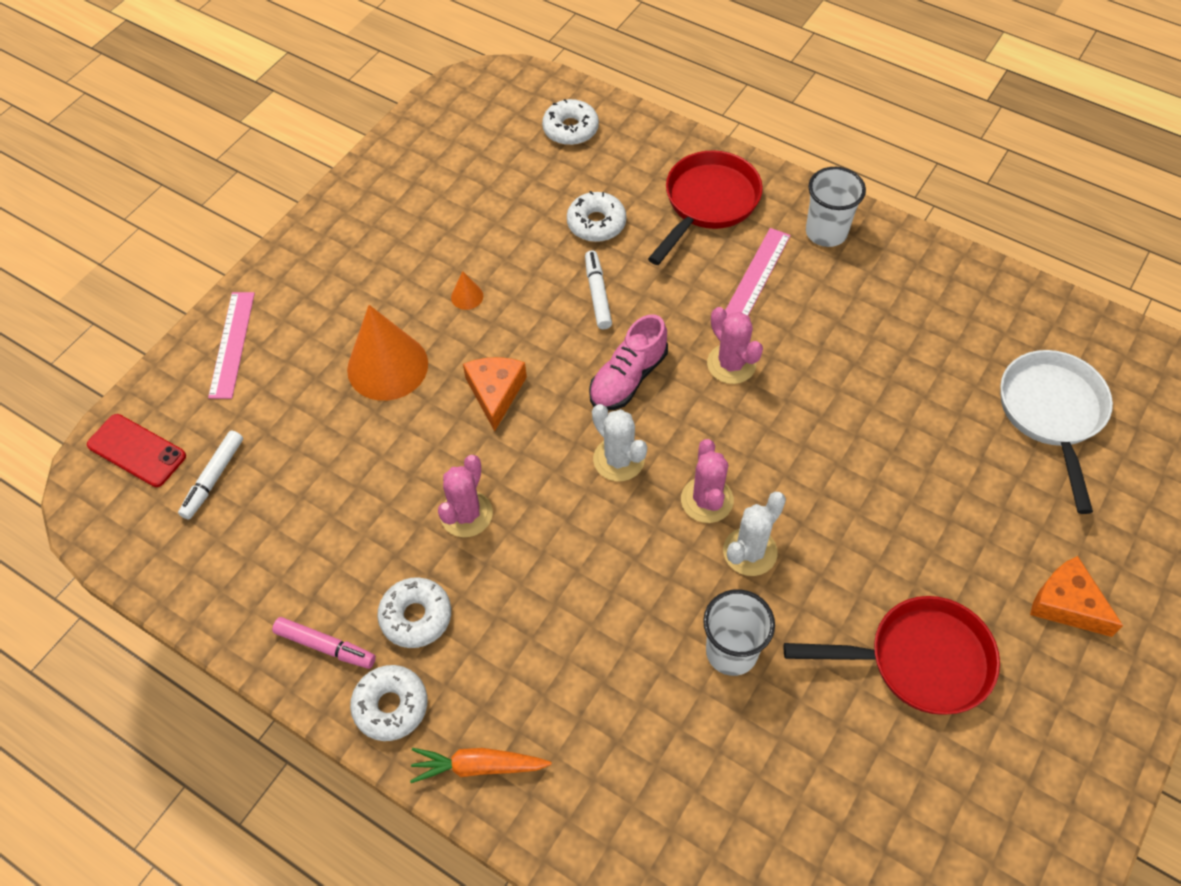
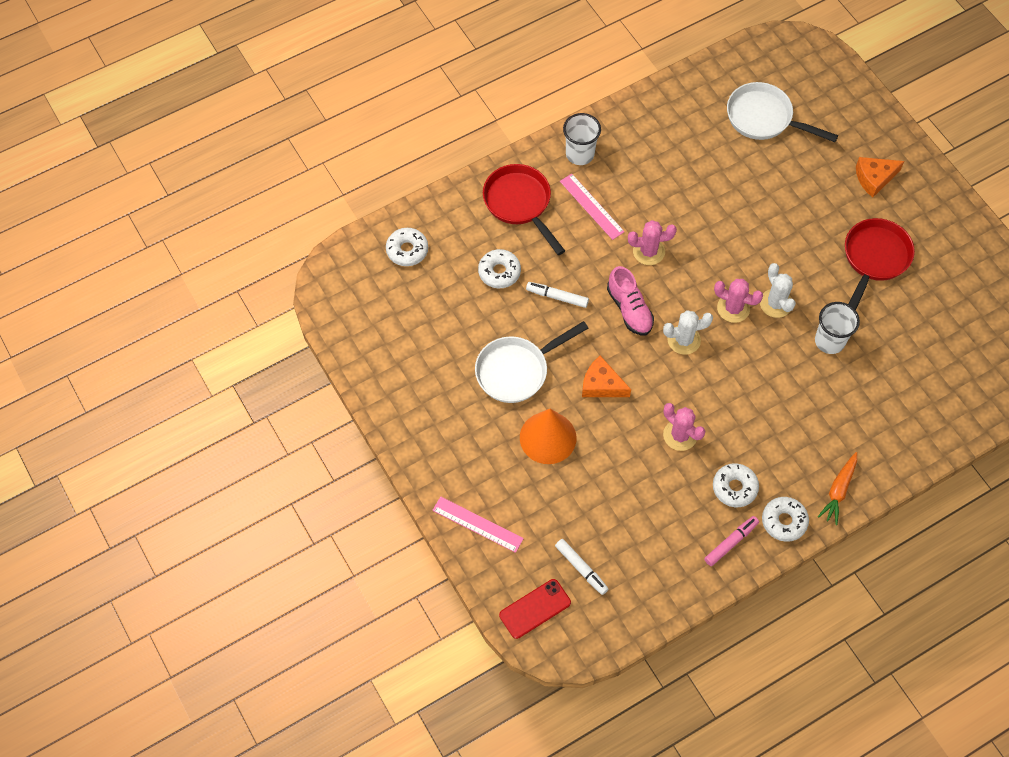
camera: 65 degrees left, 5 degrees up
orange cone [451,271,483,310] -> white pan [475,321,588,403]

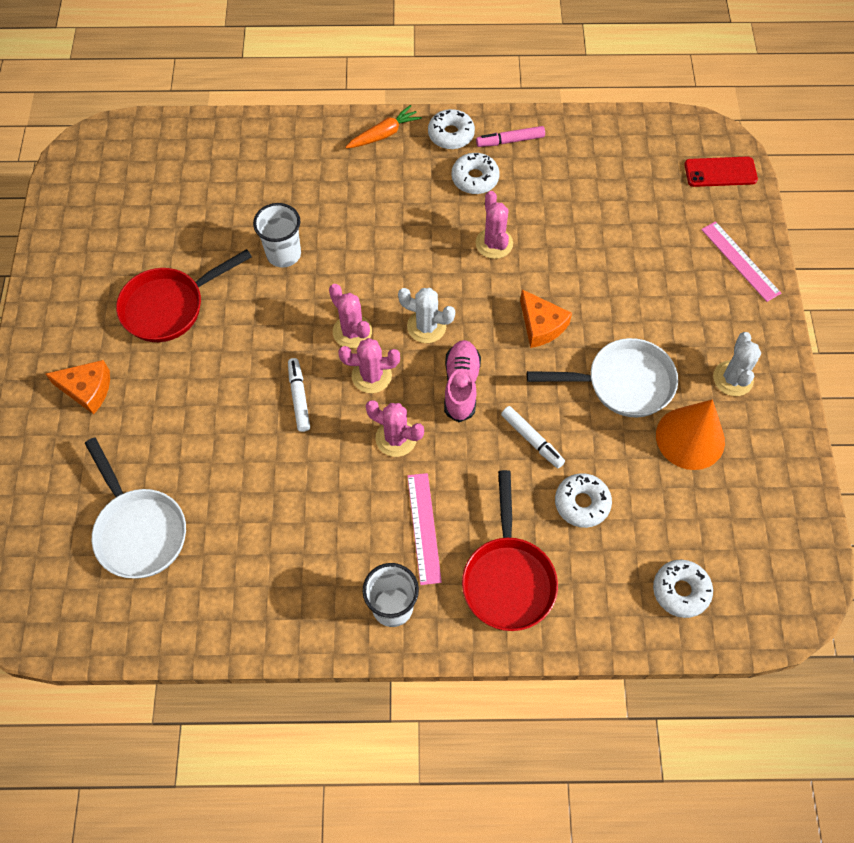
camera: 150 degrees left, 0 degrees up
orange cone [520,409,576,464] -> orange cone moved to [656,399,725,470]
white marker [555,539,608,595] -> white marker moved to [288,358,310,432]
white cactus [760,263,796,318] -> white cactus moved to [713,332,761,396]
none -> pink cactus [339,338,400,393]

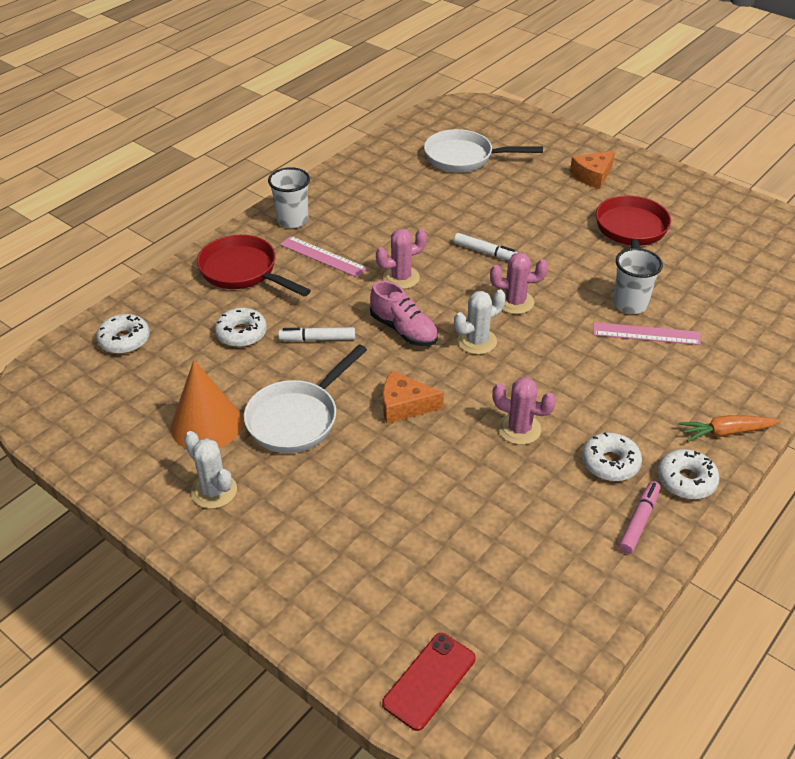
camera: 130 degrees right, 20 degrees down
pink cactus [339,338,400,393] -> none
orange carrot [345,105,422,149] -> orange carrot turned 75 degrees clockwise [679,415,780,442]
pink ruler [701,221,781,302] -> pink ruler moved to [593,322,701,345]

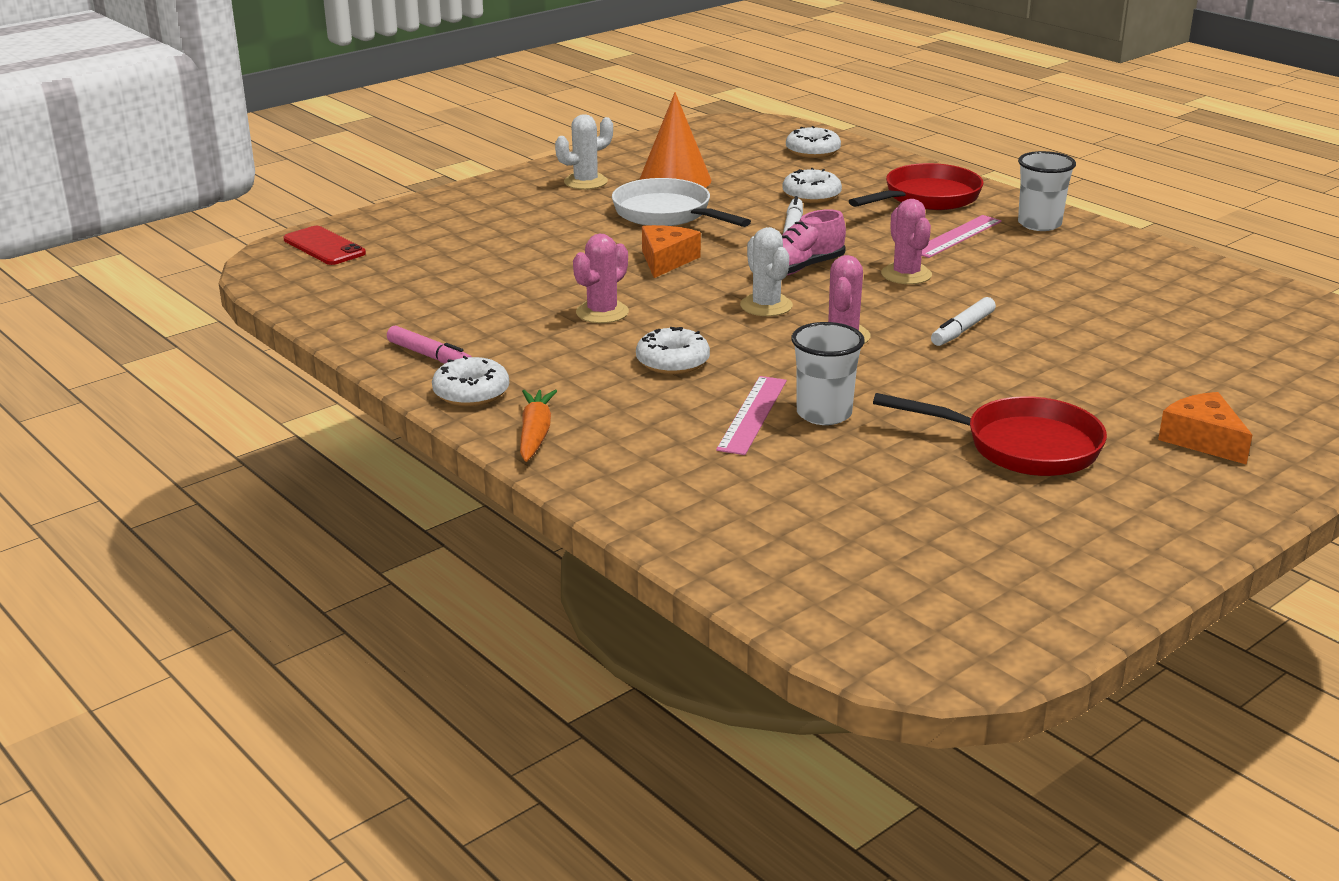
camera: 100 degrees right, 15 degrees down
white pan [424,129,543,173] -> none
white donut [582,433,642,481] -> white donut moved to [636,327,710,374]

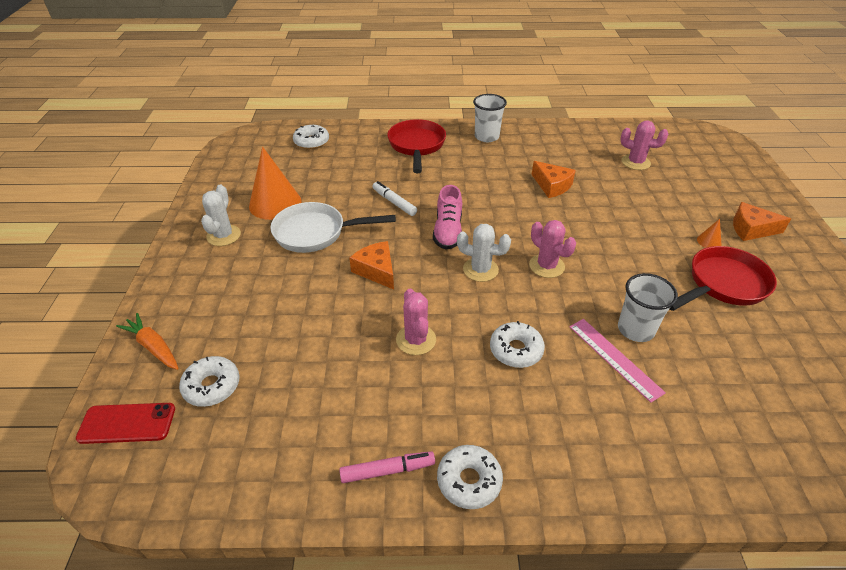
camera: 50 degrees left, 15 degrees up
orange carrot [520,390,557,462] -> orange carrot moved to [116,313,179,370]
white donut [783,168,842,203] -> white donut moved to [179,356,240,407]
pink cactus [881,199,932,284] -> pink cactus moved to [620,121,668,170]
pink ruler [922,215,1002,258] -> none
white marker [931,297,996,346] -> none
none -> orange cheese [532,161,576,198]
none -> orange cone [697,219,721,248]

